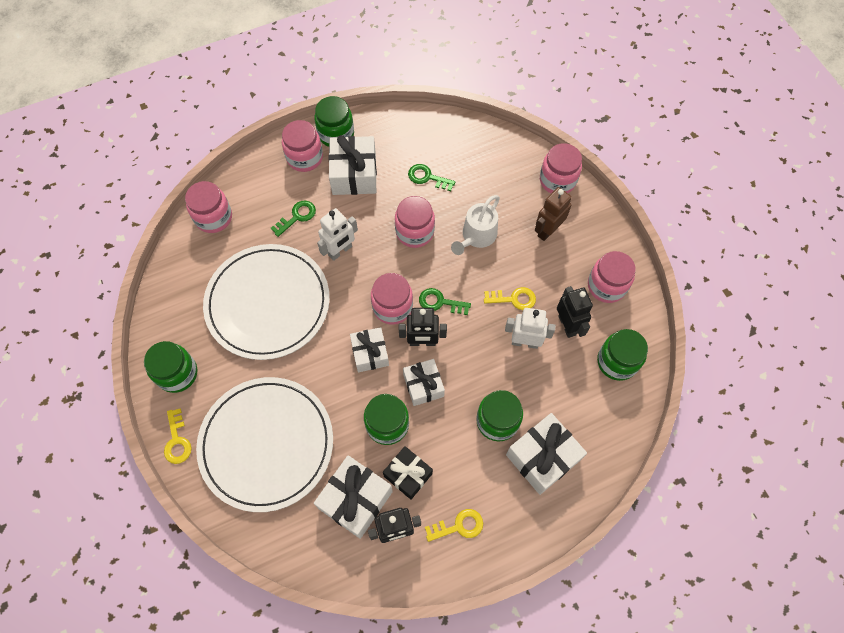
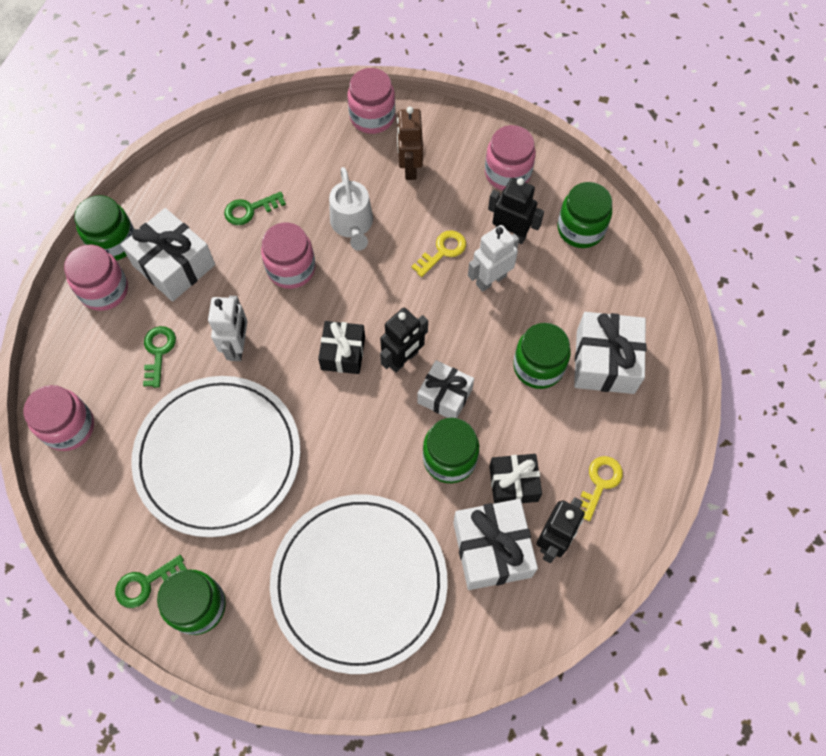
camera: 45 degrees left, 0 degrees up
yellow key [164,409,192,464] -> none
white gift [350,327,389,372] -> none
pink jar [371,273,413,325] -> black gift [318,321,365,374]
green key [419,288,471,315] -> green key moved to [115,555,187,608]

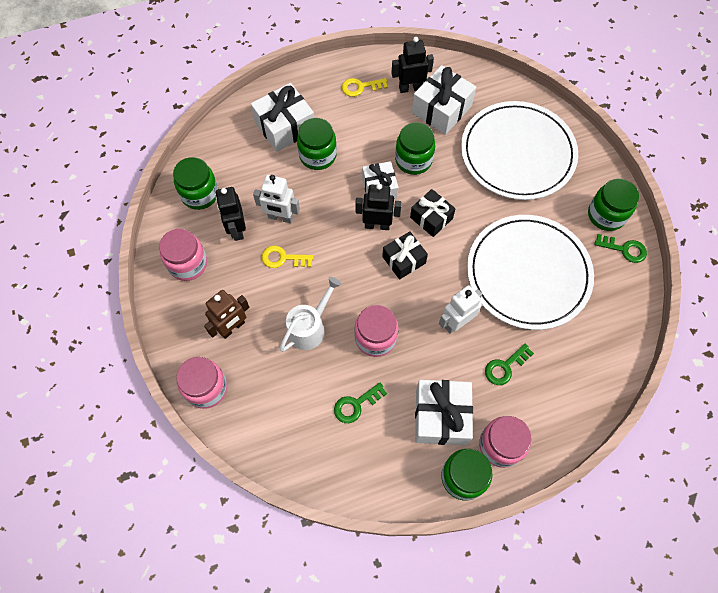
camera: 130 degrees left, 0 degrees up
pink jar [24,385,94,451] -> none
green key [224,192,286,225] -> green key turned 120 degrees clockwise [334,383,387,423]
black gift [489,454,542,504] -> black gift moved to [410,189,456,237]

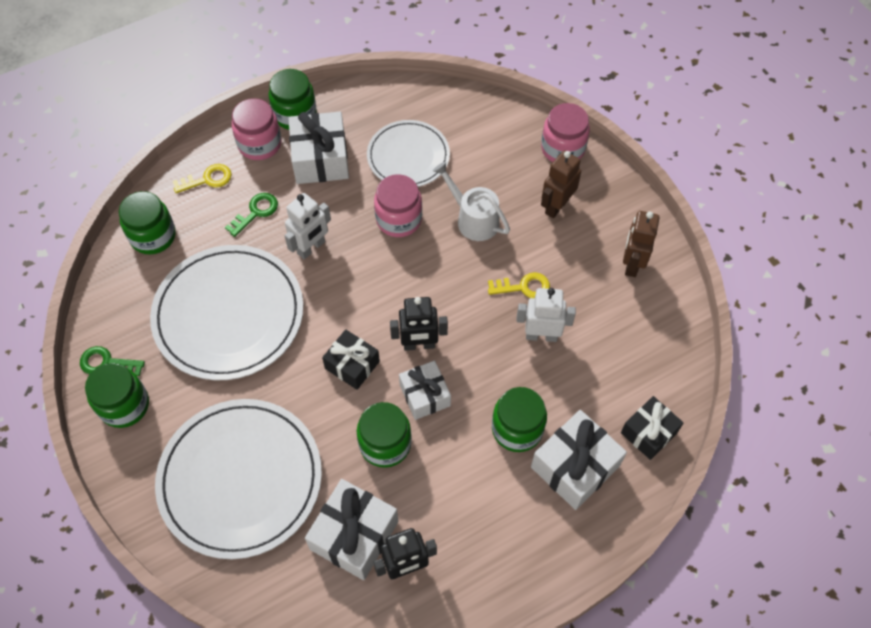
camera: 170 degrees right, 5 degrees down
pink jar [159,229,207,281] -> brown robot [623,211,660,277]
green jar [173,157,218,210] -> green jar moved to [119,191,176,255]
black robot [216,187,246,241] -> none
white watering can [280,277,342,352] -> white watering can turned 105 degrees clockwise [433,161,510,241]
green key [334,383,387,423] -> white plate [367,120,450,187]
yellow key [342,78,388,97] -> yellow key moved to [173,164,232,193]
black gift [382,231,428,280] -> black gift moved to [621,396,684,460]

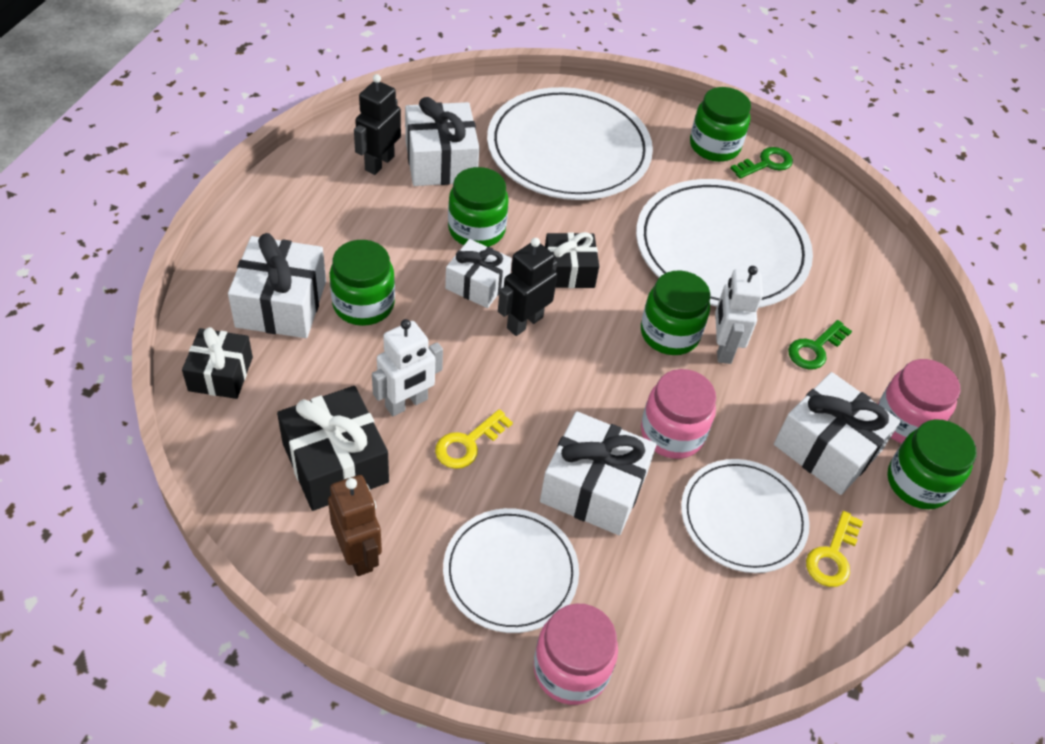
camera: 135 degrees right, 10 degrees down
green jar [119,191,176,255] -> green jar moved to [641,271,710,355]
yellow key [173,164,232,193] -> yellow key moved to [806,511,863,587]
green key [225,193,278,237] -> green key turned 45 degrees clockwise [788,320,852,370]
white watering can [433,161,510,241] -> white gift [540,411,657,535]
brown robot [541,150,581,218] -> white plate [443,508,579,633]
none -> black gift [277,386,389,511]

